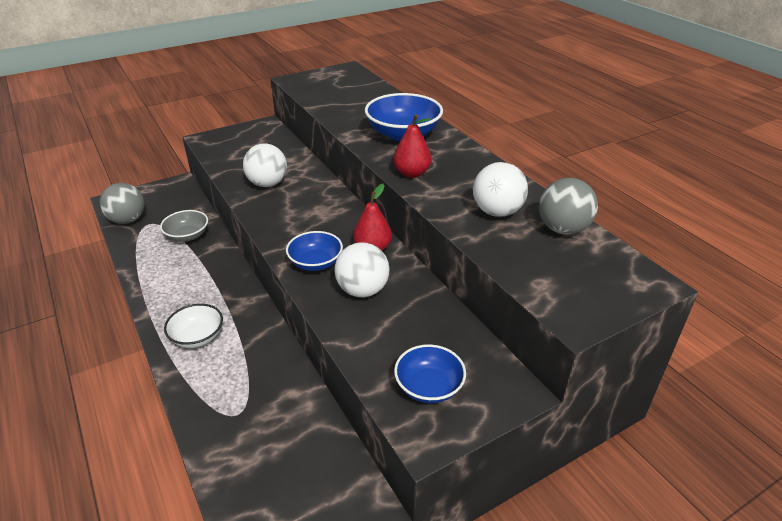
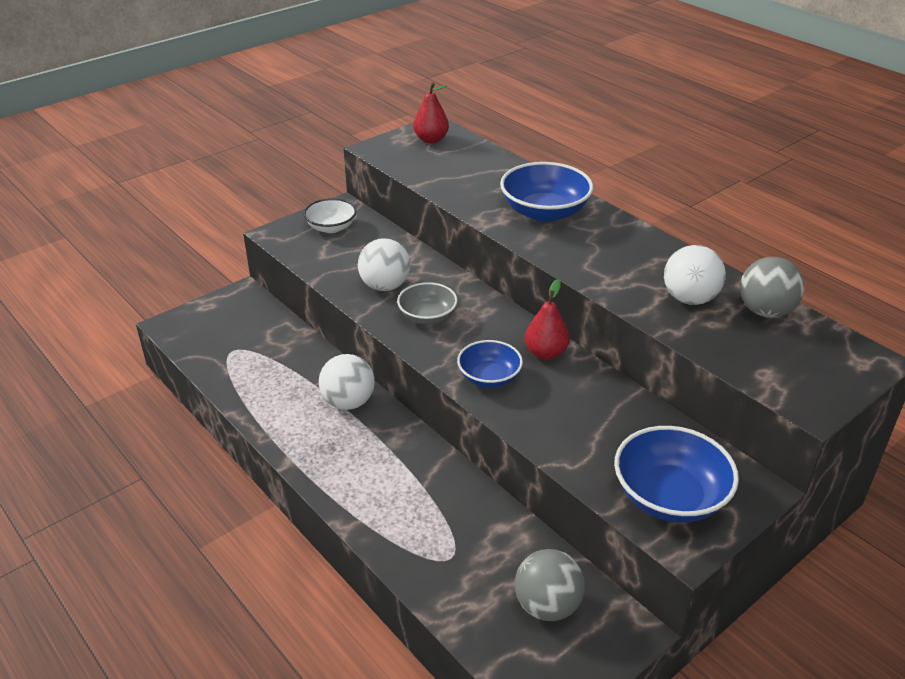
camera: 10 degrees left, 0 degrees up
grey ball [100,183,145,224] -> grey ball moved to [515,549,585,621]
grey bowl [160,210,208,242] -> grey bowl moved to [397,282,458,324]
white bowl [164,304,223,348] -> white bowl moved to [304,198,357,233]
white ball [334,242,390,297] -> white ball moved to [319,354,375,410]
red pear [393,114,431,178] -> red pear moved to [413,83,449,143]
blue bowl [394,344,466,403] -> blue bowl [614,426,739,523], size x1.60

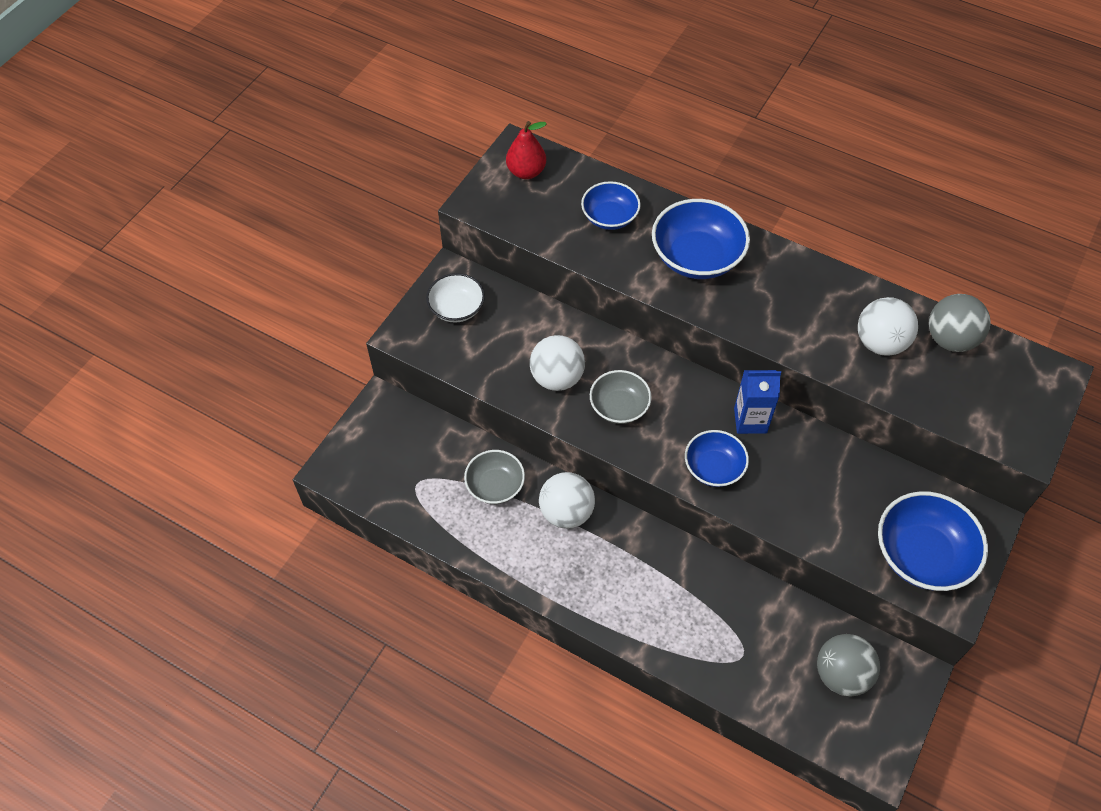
camera: 20 degrees left, 20 degrees up
red pear [525,279,570,360] -> blue carton [734,370,781,434]
none -> grey bowl [464,450,525,504]
none -> blue bowl [581,181,641,230]

